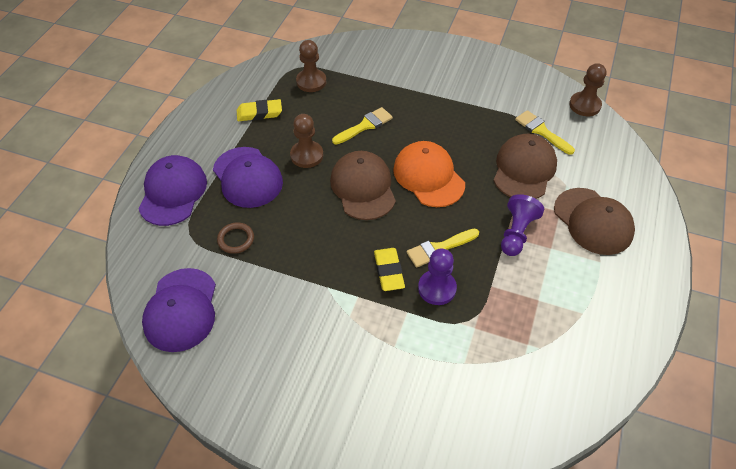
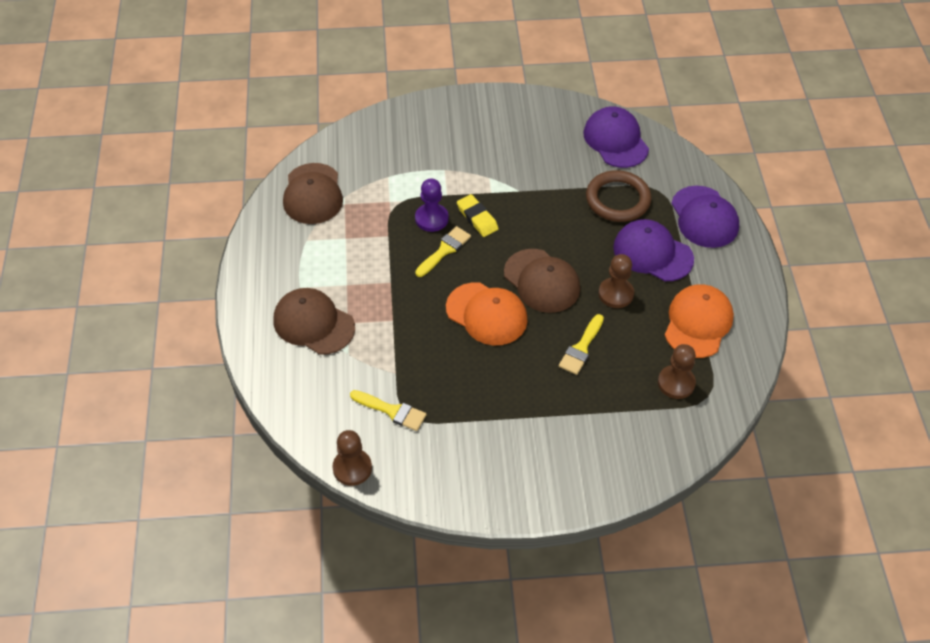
camera: 155 degrees right, 0 degrees up
brown ring [217,223,254,254] -> brown ring [586,170,652,222], size x1.94
yellow eraser [237,99,282,121] -> orange cap [665,284,734,358]
brown cap [494,134,557,199] -> brown cap moved to [283,163,343,224]
purple pawn [501,194,544,256] -> none

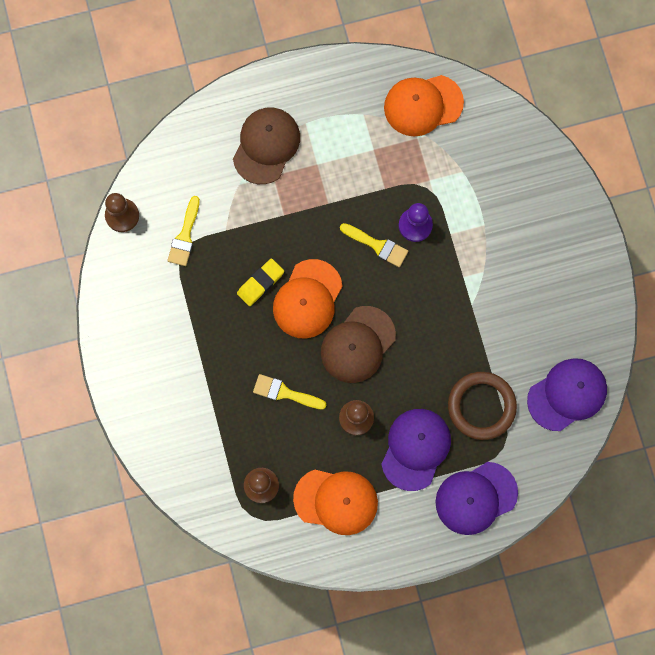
camera: 80 degrees right, 25 degrees up
brown cap [283,163,343,224] -> orange cap [384,75,464,137]
yellow eraser [457,194,499,237] -> yellow eraser moved to [237,258,284,306]

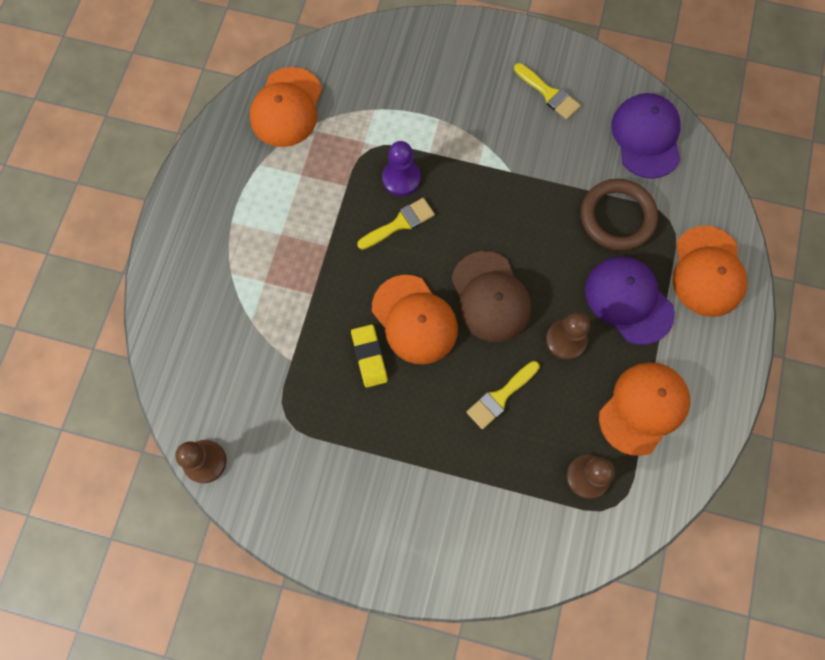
camera: 60 degrees left, 5 degrees down
yellow brush [167,196,200,266] -> yellow brush moved to [514,63,581,120]
brown cap [233,108,300,184] -> none
purple cap [435,462,518,535] -> orange cap [673,226,747,317]

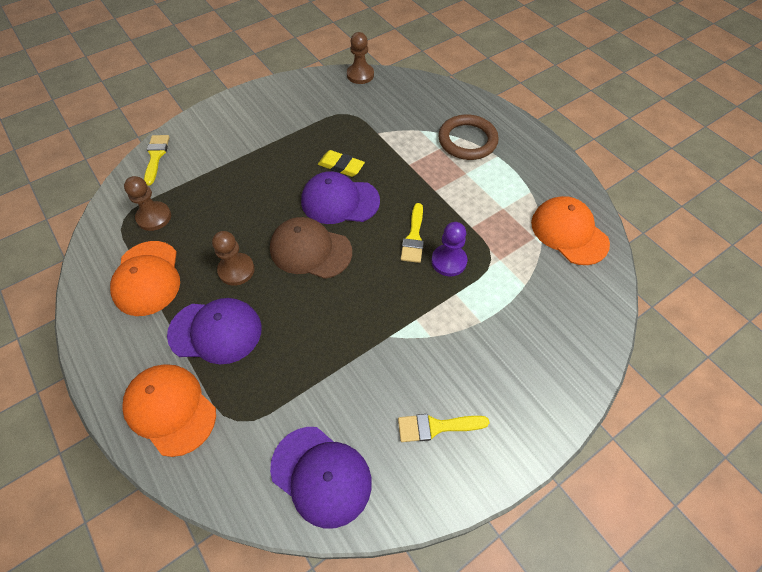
camera: 130 degrees right, 15 degrees down
orange cap [372,275,458,364] -> purple cap [301,171,380,224]
yellow brush [466,361,540,429] -> yellow brush moved to [144,135,170,186]
brown ring [581,179,658,251] -> brown ring moved to [438,114,499,160]

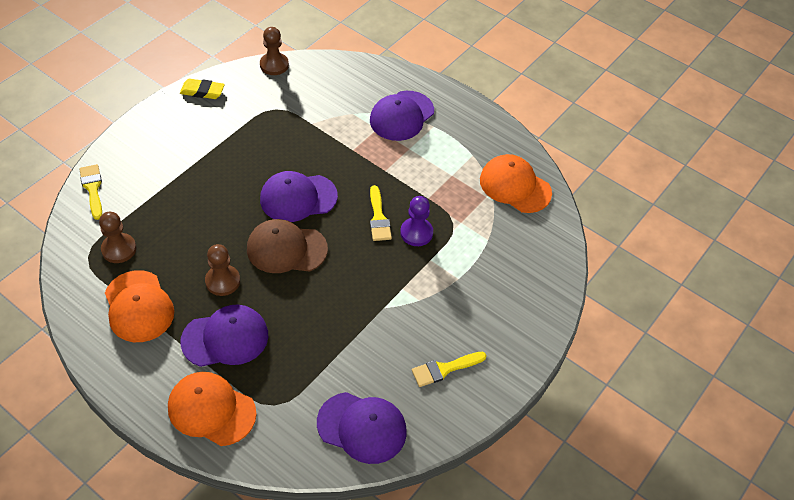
camera: 20 degrees left, 5 degrees down
yellow eraser [318,150,365,177] -> yellow eraser moved to [180,79,225,99]
brown ring [438,114,499,160] -> purple cap [370,91,434,141]

